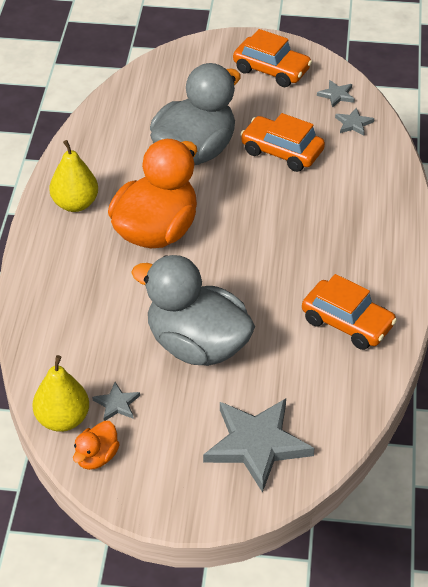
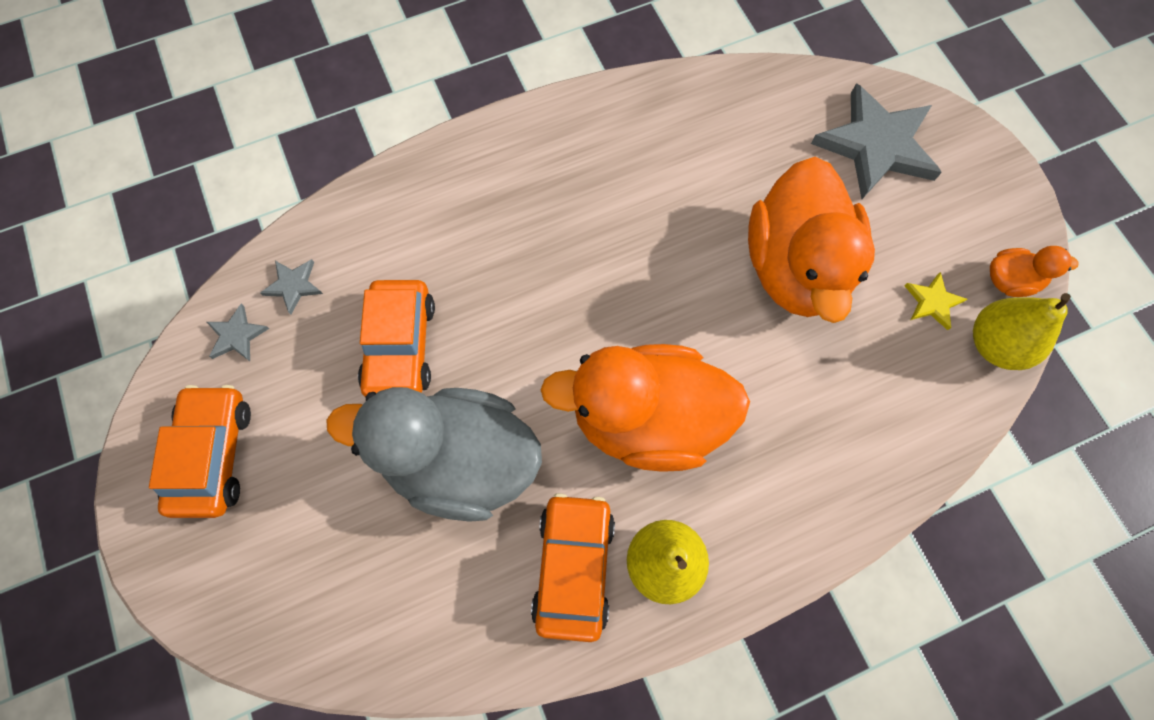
camera: 120 degrees left, 25 degrees up
grey star [92,382,140,421] -> yellow star [905,272,967,330]
grey duck [131,255,255,366] -> orange duck [748,157,875,323]
orange car [302,274,397,350] -> orange car moved to [531,493,615,642]

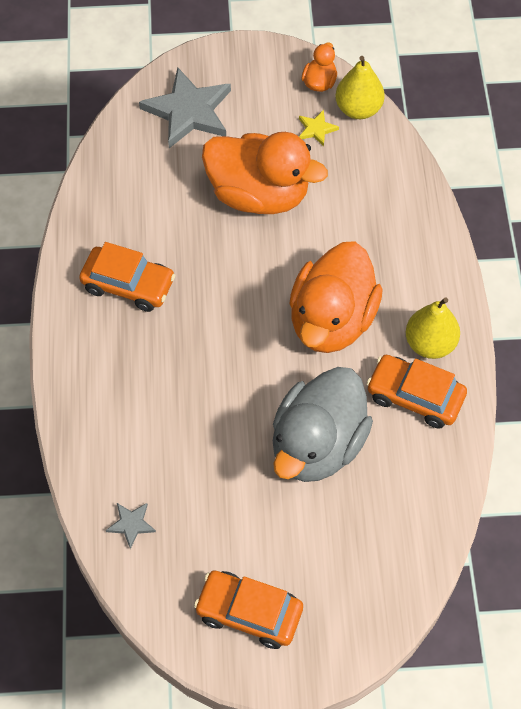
camera: 70 degrees left, 10 degrees down
grey star [207,304,269,361] -> none
orange car [358,280,435,397] -> orange car moved to [79,242,175,312]

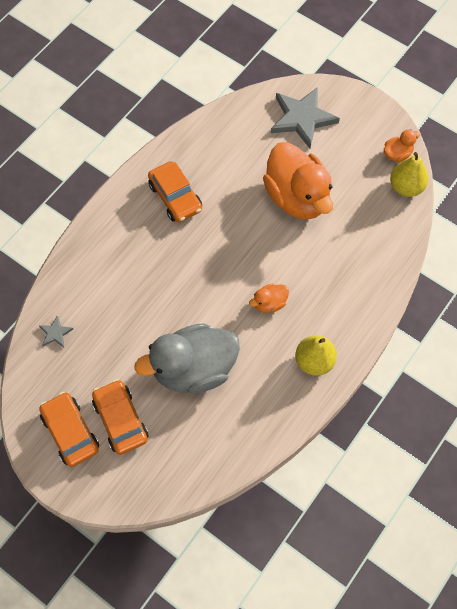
camera: 40 degrees right, 5 degrees up
orange duck [289,241,383,353] -> orange duck [249,283,289,313], size x0.44
yellow star [299,110,339,146] -> none
orange car [367,355,467,429] -> orange car moved to [92,379,148,455]

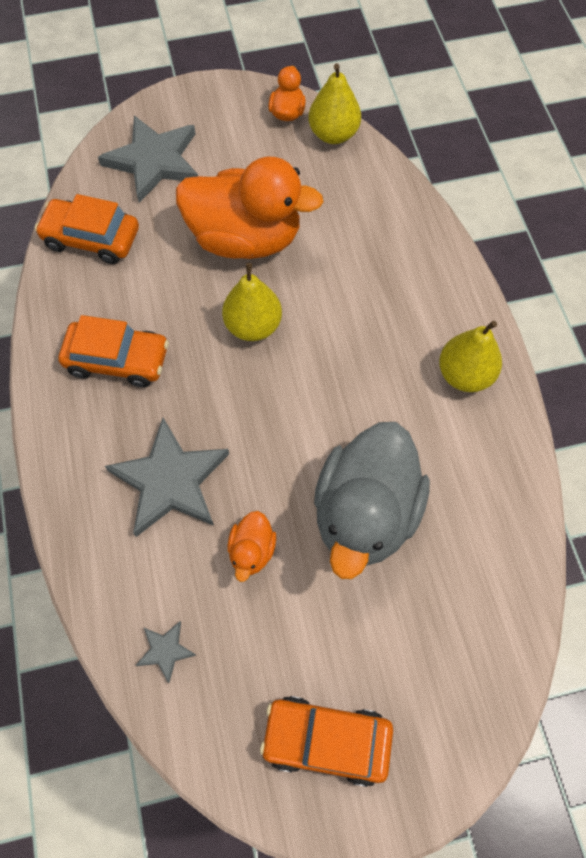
camera: 50 degrees left, 0 degrees up
orange car [92,379,148,455] -> orange car moved to [35,194,139,264]
orange duck [249,283,289,313] -> orange duck moved to [227,511,276,582]
none -> grey star [105,418,229,537]
none -> yellow pear [222,263,282,341]

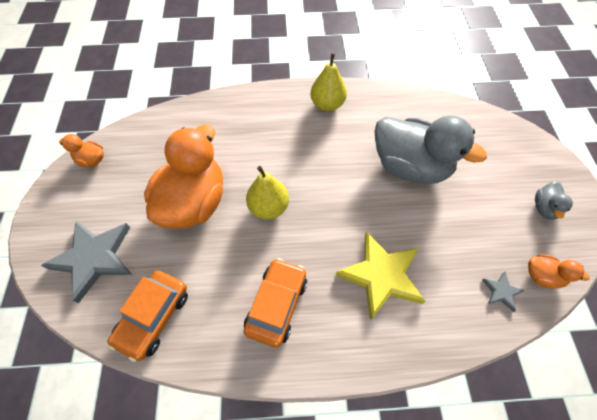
camera: 80 degrees left, 5 degrees down
grey star [105,418,229,537] -> yellow star [336,232,426,320]
orange duck [227,511,276,582] -> orange duck moved to [528,254,590,289]
orange car [260,696,393,787] -> grey duck [535,182,573,220]
yellow pear [309,64,361,144] -> none

